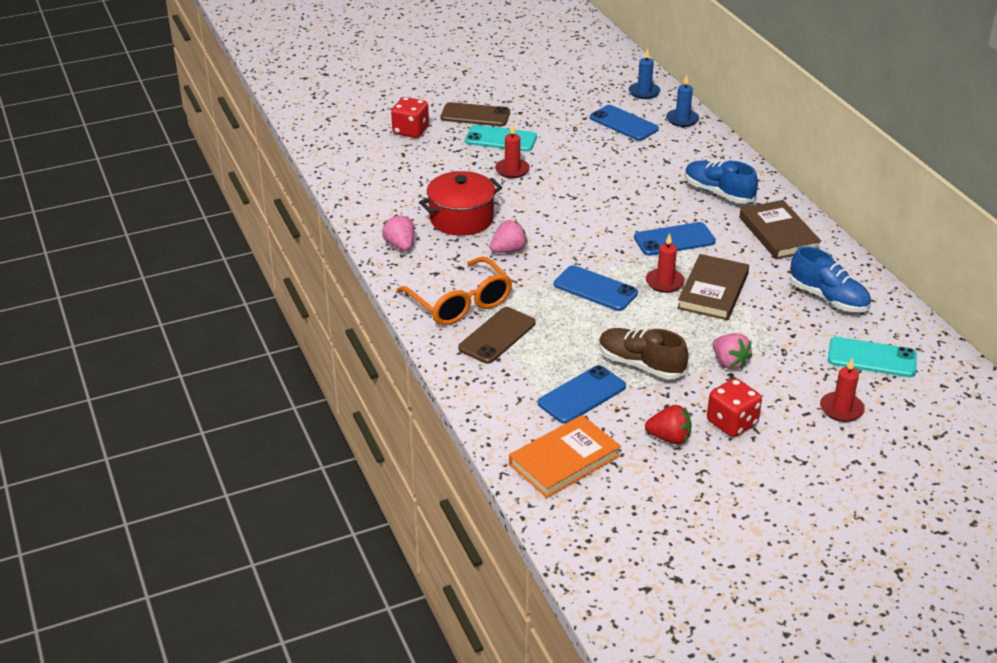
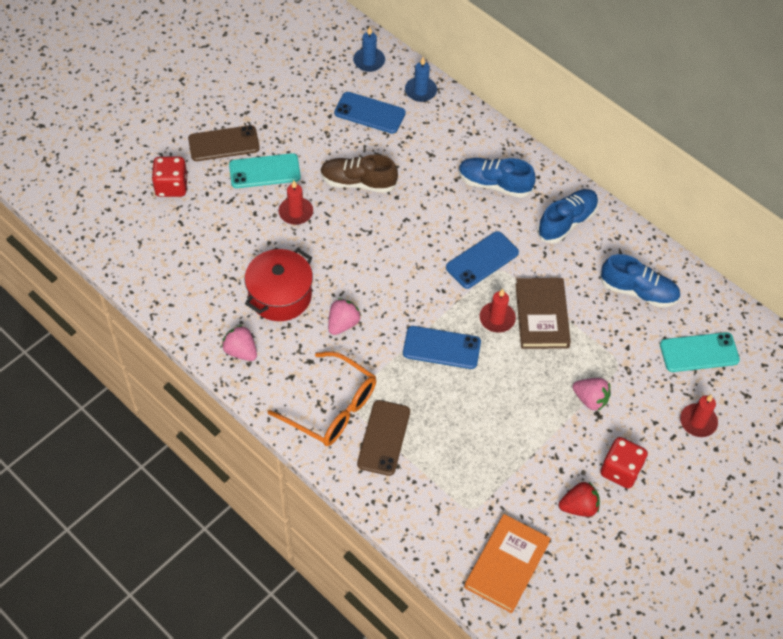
camera: 25 degrees left, 20 degrees up
blue phone [538,365,626,424] -> none
brown shoe [599,328,689,379] -> brown shoe moved to [320,154,398,193]
brown book [739,200,821,259] -> blue shoe [537,189,598,243]

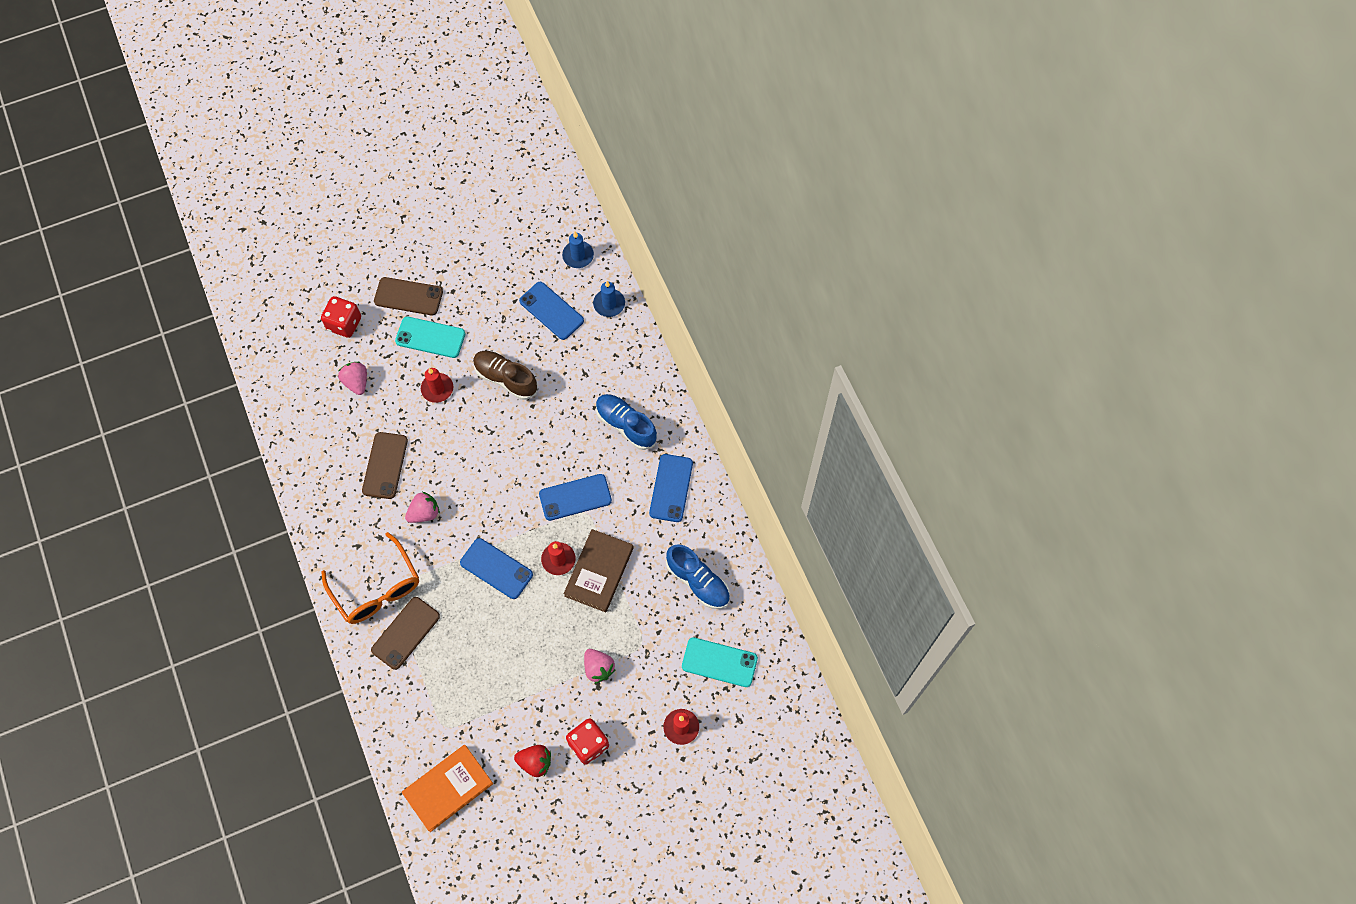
camera: 25 degrees right, 10 degrees up
pink strawberry [222,325,257,361] -> pink strawberry moved to [338,362,367,395]
red pot [245,248,313,321] -> brown phone [362,432,408,499]
blue shoe [537,189,598,243] -> blue phone [649,454,693,522]

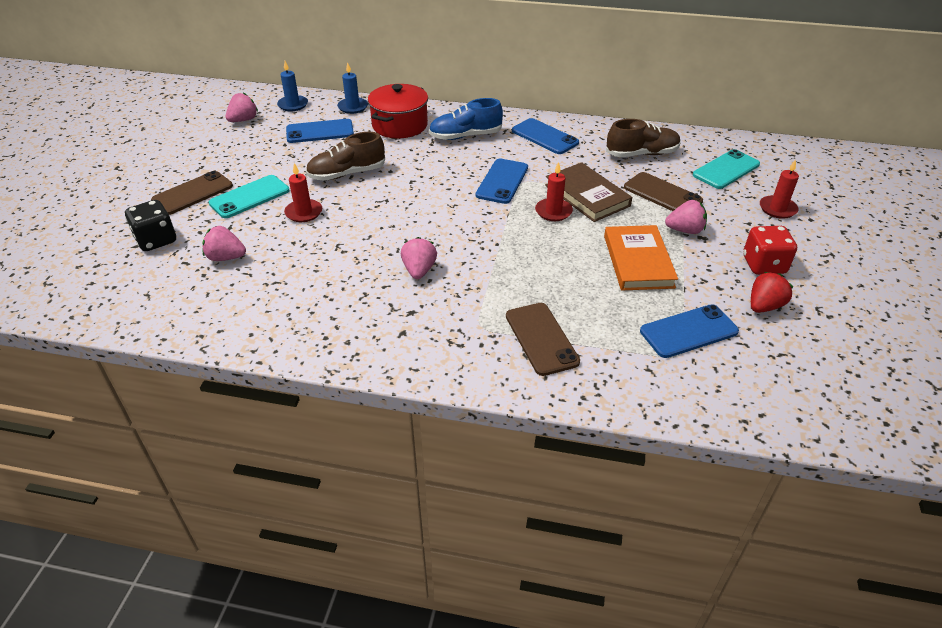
camera: 55 degrees left, 25 degrees down
red dice [321,296,361,338] -> black dice [125,200,176,251]
orange glasses [322,532,419,624] -> none
brown phone [362,432,408,499] -> brown phone moved to [624,172,703,211]
orange book [402,745,493,832] -> orange book moved to [604,225,678,290]
blue phone [460,538,533,599] -> blue phone moved to [640,304,739,358]
blue shoe [666,544,730,609] -> brown shoe [606,119,681,157]
none -> pink strawberry [226,93,258,122]
none -> red pot [368,84,428,138]

